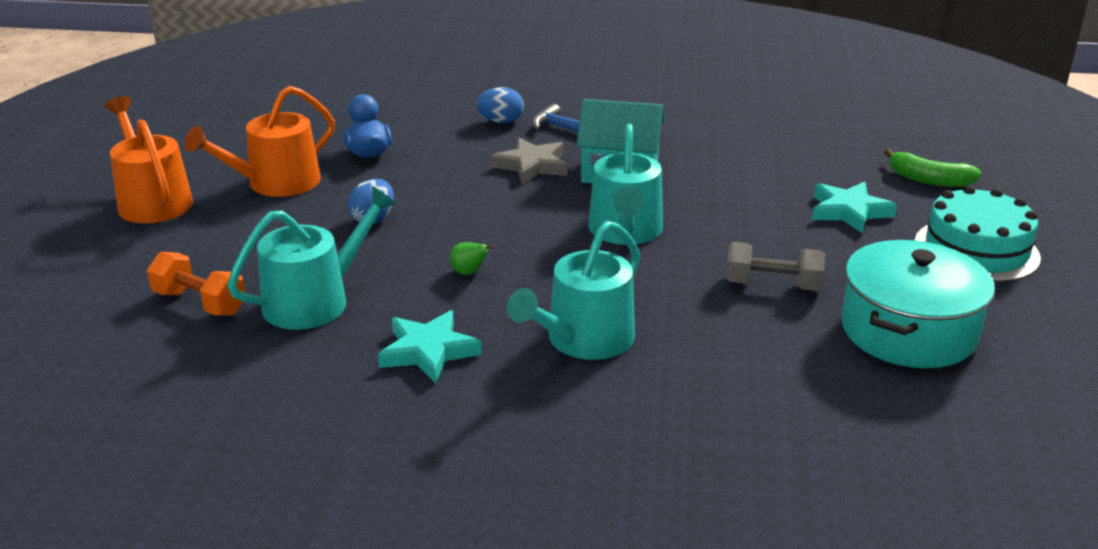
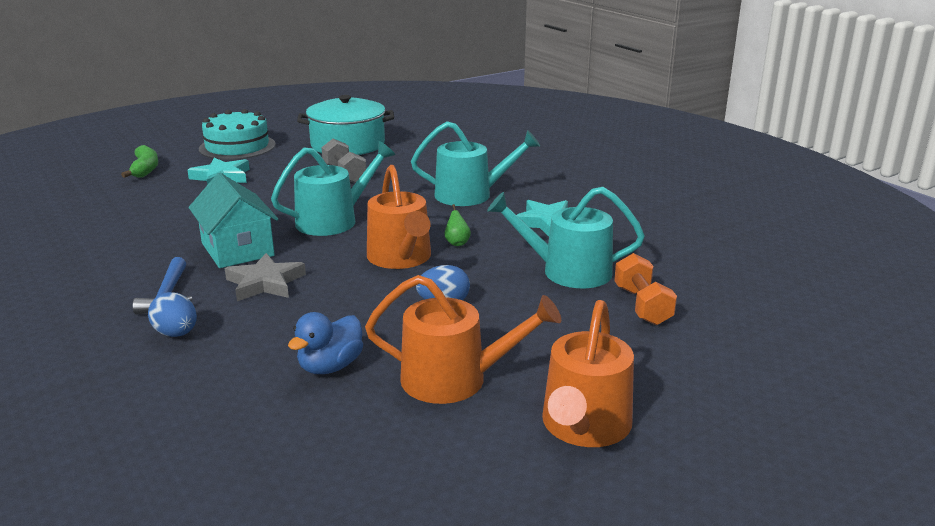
camera: 130 degrees left, 5 degrees down
none -> orange watering can [367,165,431,269]

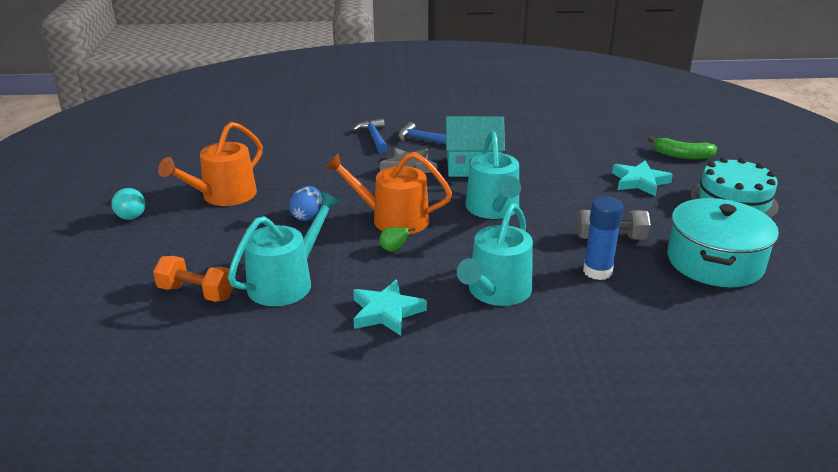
camera: 120 degrees right, 5 degrees up
blue egg [148,292,197,337] -> blue hammer [352,118,388,153]
blue duck [288,312,363,374] -> none
orange watering can [542,300,634,447] -> turquoise ball [112,188,145,220]
none -> blue glue stick [583,196,624,280]

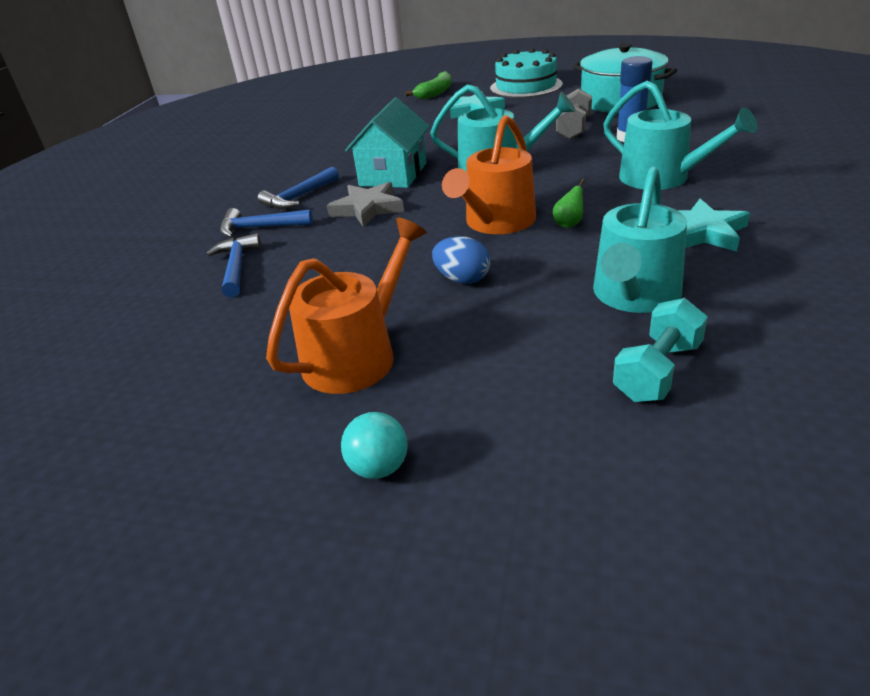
camera: 70 degrees left, 5 degrees up
orange dumbbell [153,256,234,302] -> turquoise dumbbell [613,298,708,402]
orange watering can [158,122,263,206] -> orange watering can turned 105 degrees counterclockwise [266,218,427,394]
turquoise watering can [228,192,341,306] -> turquoise watering can turned 120 degrees counterclockwise [593,167,687,313]
none -> blue hammer [206,233,261,298]

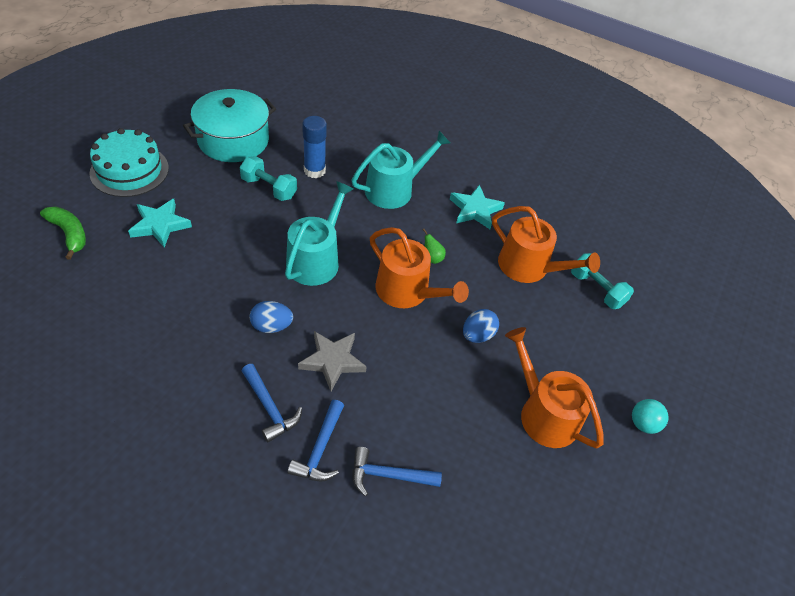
camera: 85 degrees left, 15 degrees up
turquoise house [345,97,430,188] -> blue egg [250,301,293,333]
grey dumbbell [556,88,592,139] -> turquoise dumbbell [240,156,297,201]
turquoise watering can [593,167,687,313] -> orange watering can [492,206,600,283]

